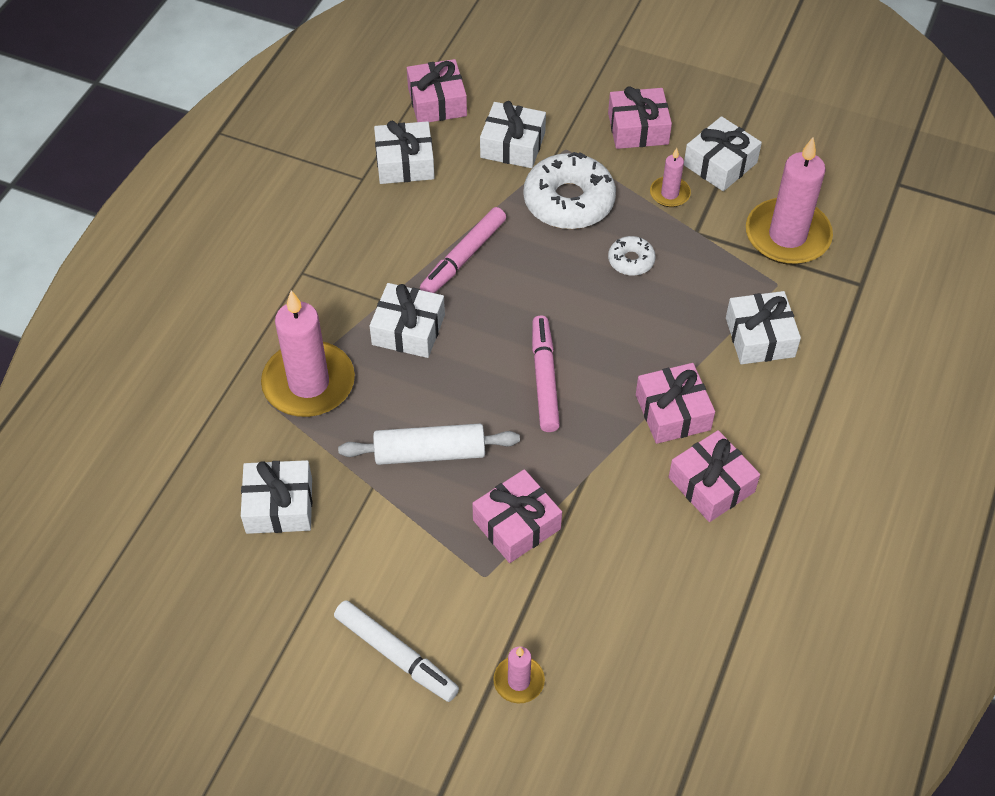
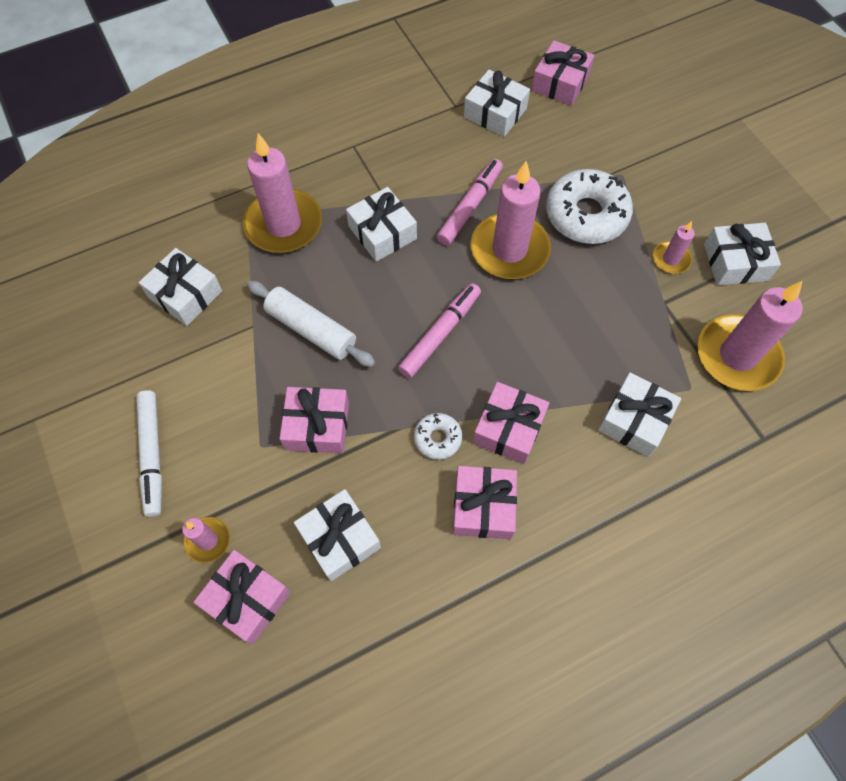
camera: 40 degrees right, 10 degrees up
pink marker [420,207,506,293] -> pink marker turned 135 degrees clockwise [437,159,503,246]
white gift [480,101,546,168] -> white gift moved to [294,489,381,581]
pink gift [608,86,672,149] -> pink gift moved to [194,550,291,644]
white donut [608,236,656,276] -> white donut moved to [414,413,462,460]
none -> pink candle [471,161,551,279]

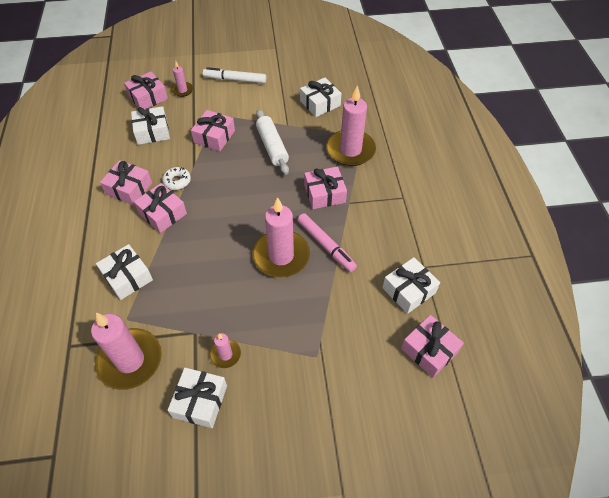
camera: 110 degrees right, 10 degrees down
white rolling pin [247,281,375,367] -> white rolling pin turned 75 degrees counterclockwise [256,109,289,175]
white gift [346,187,417,262] -> pink gift [304,167,347,209]
pink marker [398,283,481,378] -> none
white donut [546,169,633,244] -> none

